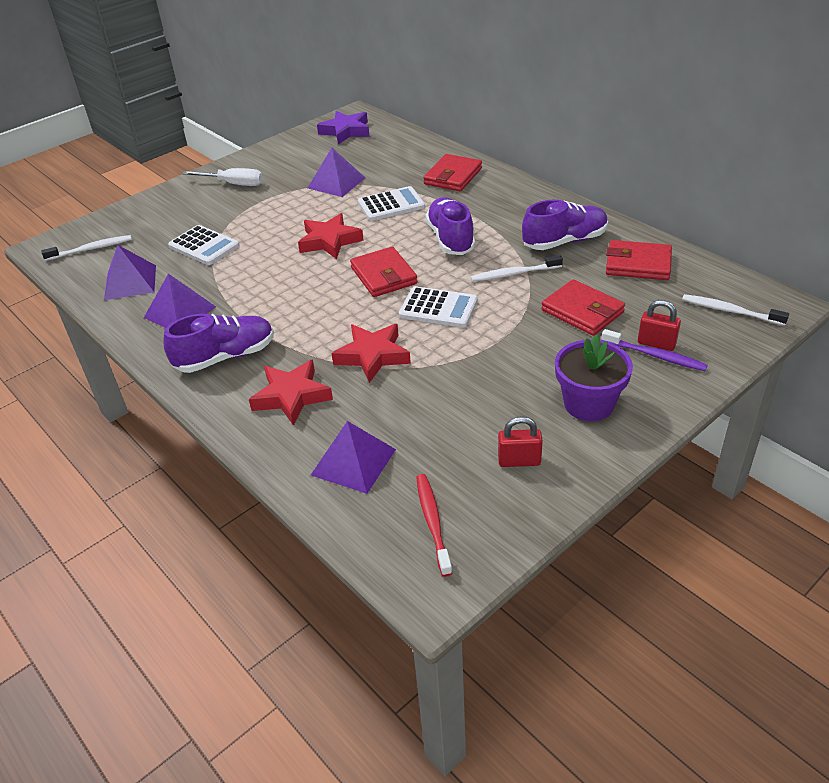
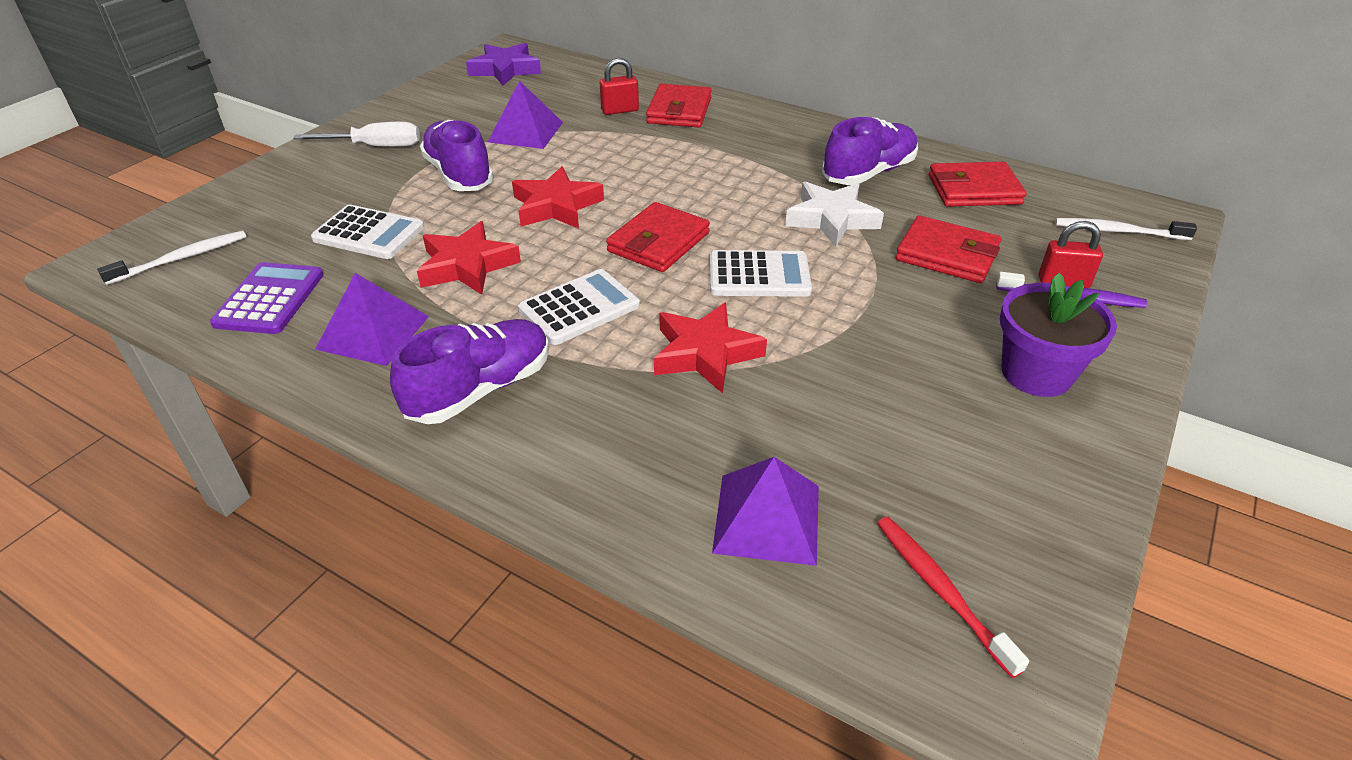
camera: 20 degrees left, 0 degrees up
purple pyramid [104,245,156,300] -> purple calculator [210,262,323,334]
red star [249,360,333,426] -> red star moved to [417,221,521,295]
red wallet [350,247,418,297] -> red wallet turned 75 degrees clockwise [606,202,710,272]
white calculator [358,186,425,221] -> white calculator moved to [518,269,640,345]
purple shoe [426,197,475,255] -> purple shoe moved to [419,120,494,191]
white toothbrush [471,255,563,282] -> white star [785,182,884,247]
red padlock [498,416,543,467] -> red padlock moved to [600,58,639,115]

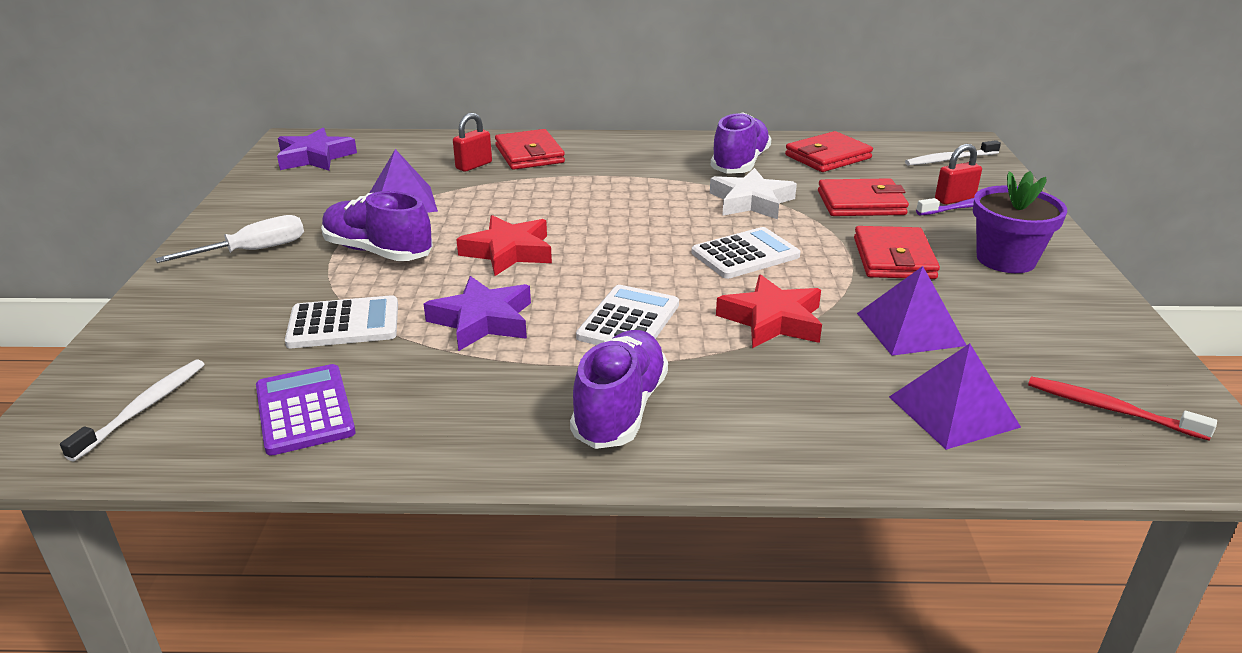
camera: 30 degrees left, 10 degrees down
purple pyramid [315,273,429,366] -> purple pyramid moved to [857,266,966,356]
red star [417,221,521,295] -> purple star [424,276,531,351]
red wallet [606,202,710,272] -> red wallet moved to [854,226,940,279]

